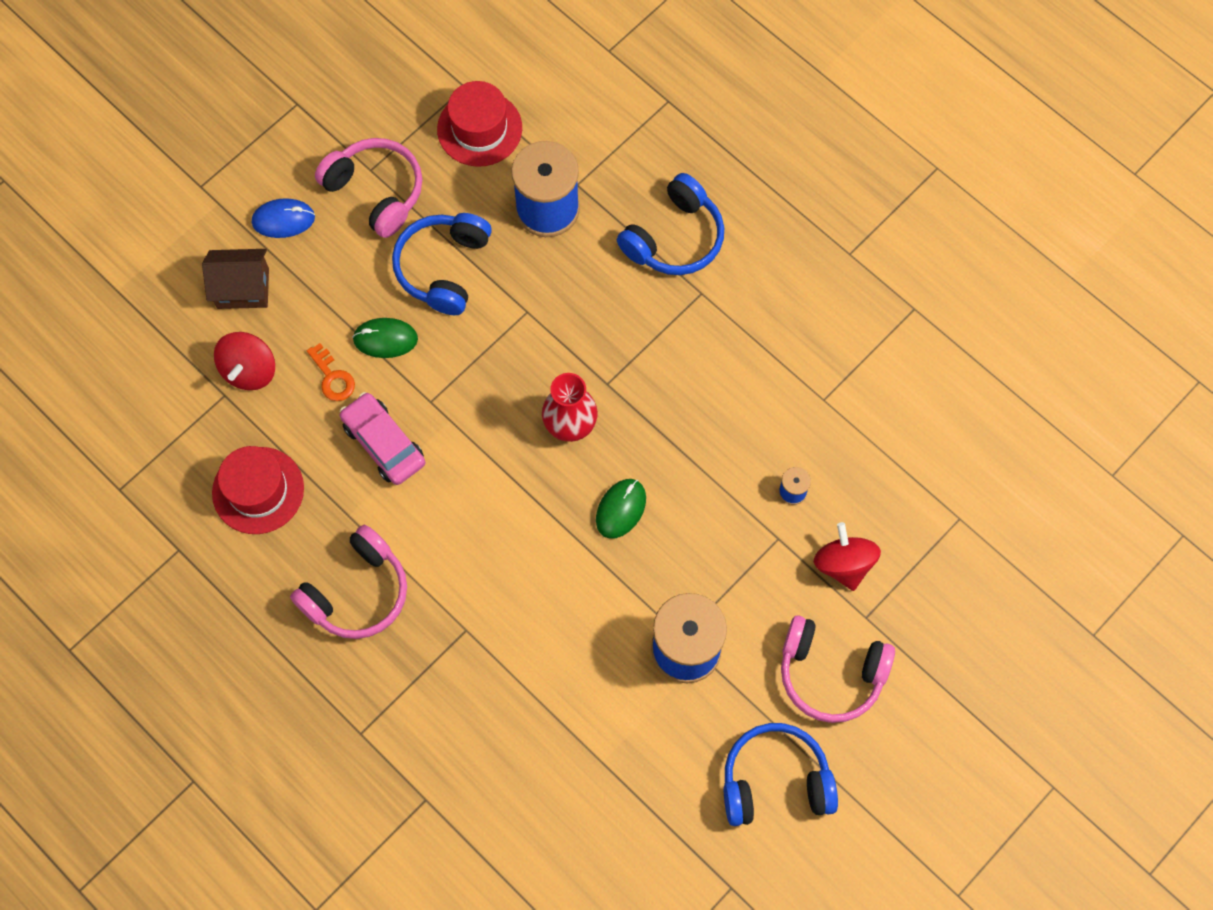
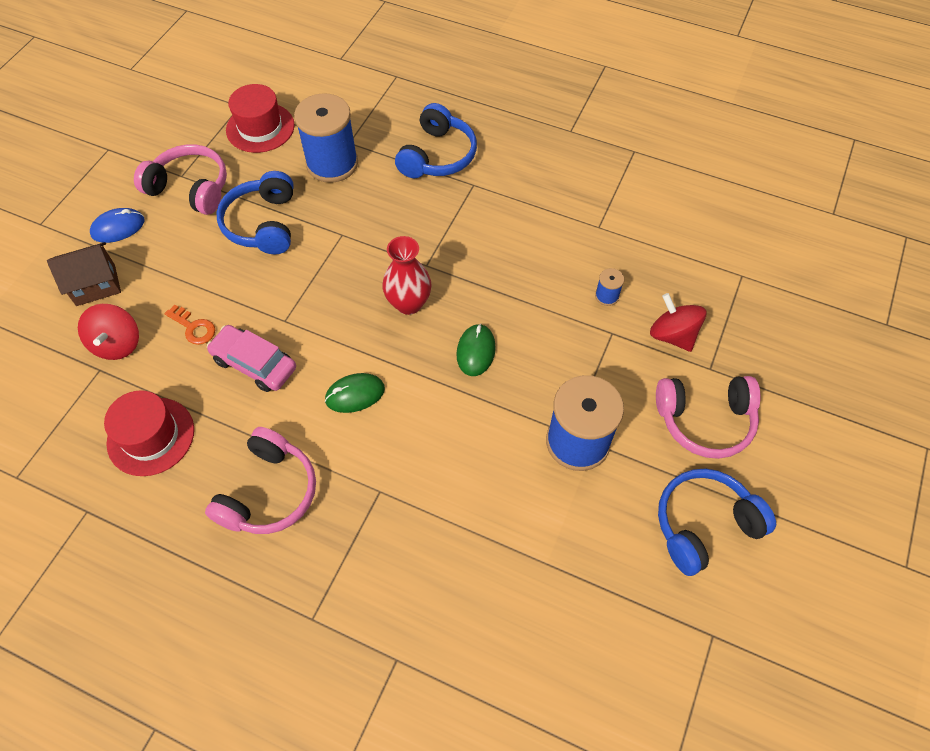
camera: 20 degrees left, 10 degrees down
green mouse [352,318,418,358] -> green mouse moved to [325,373,385,413]

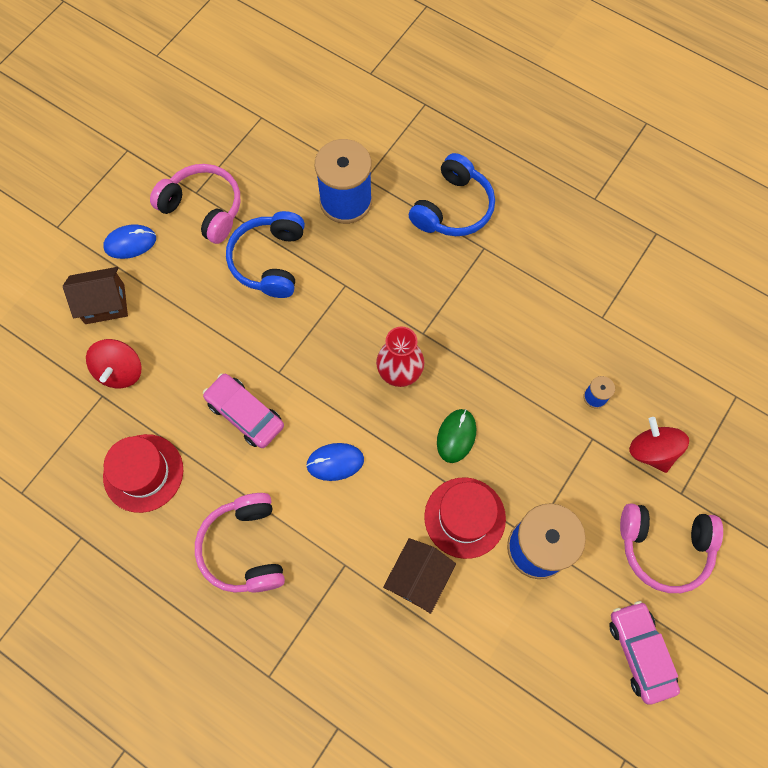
camera: 10 degrees right, 10 degrees up
orange key [165,305,215,345] -> none
pink headphones [205,427,316,534] -> pink headphones turned 135 degrees clockwise [195,493,285,593]
red hat [226,84,295,153] -> red hat moved to [424,477,506,559]
green mouse [325,373,385,413] -> blue mouse [306,443,364,481]
blue headphones [658,469,776,576] -> pink car [609,601,680,704]
none -> brown house [383,538,456,614]

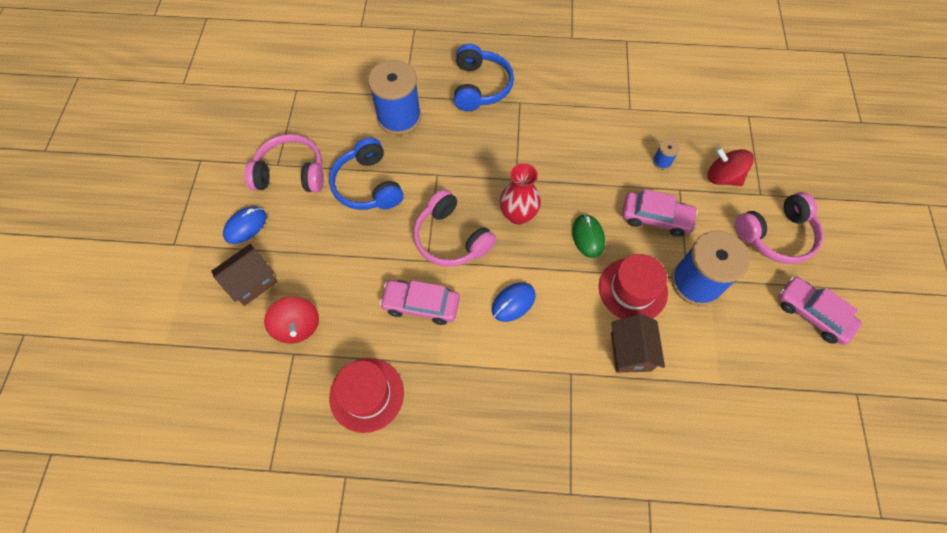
camera: 30 degrees left, 5 degrees down
pink headphones [195,493,285,593] -> pink headphones moved to [413,189,496,267]
none -> pink car [622,189,698,237]

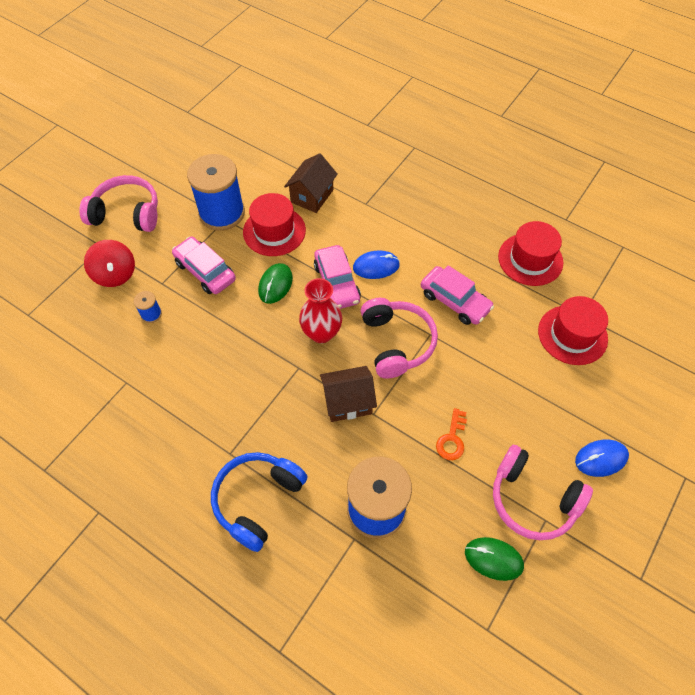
camera: 150 degrees left, 5 degrees down
brown house [211,244,278,306] -> brown house moved to [320,366,377,422]
red spinning top [264,296,319,344] -> red hat [538,296,608,365]
blue headphones [329,137,404,210] -> orange key [436,408,467,460]
pink car [778,276,862,345] -> pink car moved to [314,245,361,309]
none -> green mouse [465,537,524,581]

